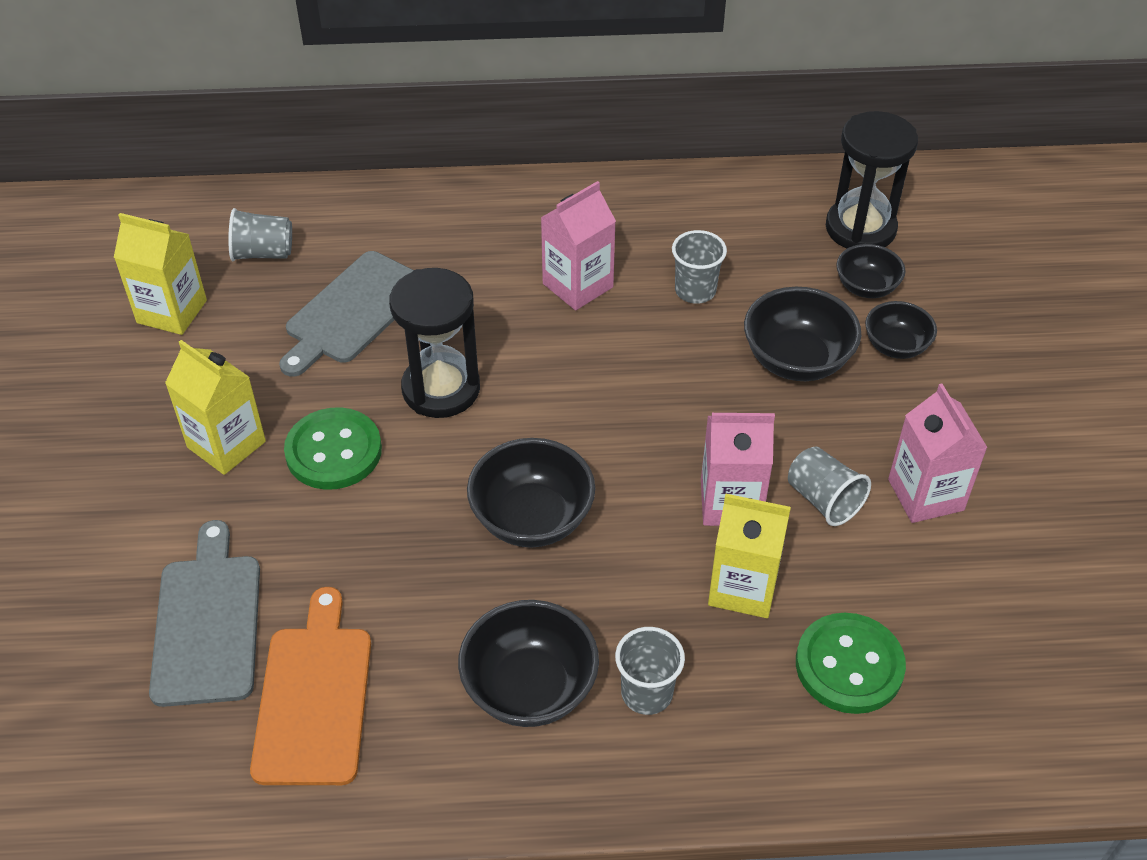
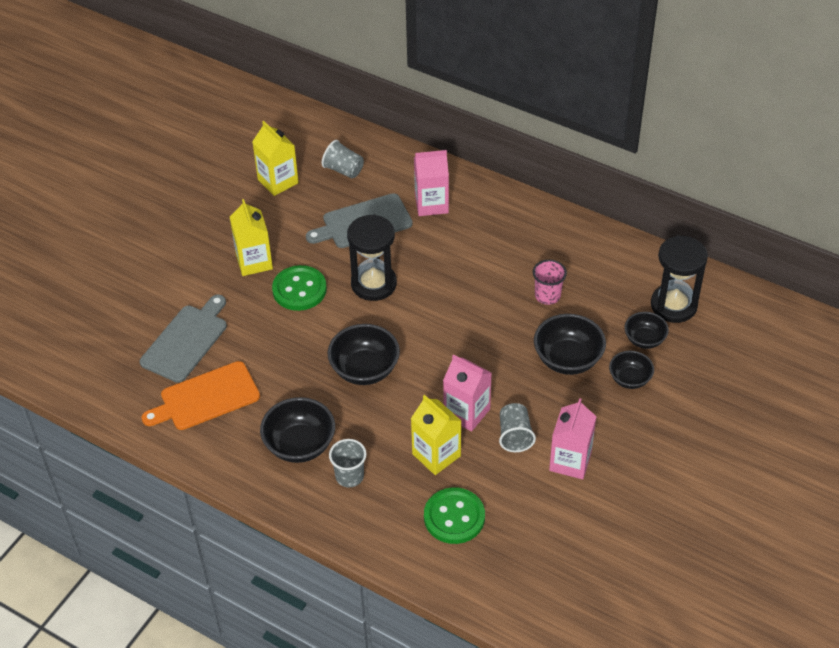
camera: 35 degrees right, 0 degrees up
orange cutting board [250,587,371,785] -> orange cutting board turned 150 degrees counterclockwise [142,361,260,430]
pink carton [541,181,616,310] -> pink carton moved to [414,150,449,216]
grey cup [672,230,727,304] -> pink cup [533,260,567,305]

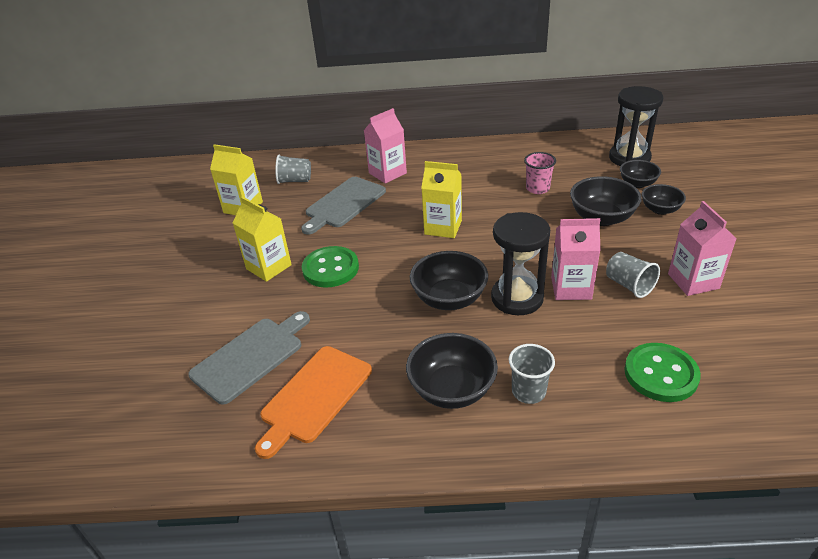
camera: 30 degrees left, 10 degrees down
grey cutting board [140,295,227,383] -> grey cutting board turned 45 degrees clockwise [188,311,310,405]
black hourglass [347,214,397,301] -> black hourglass moved to [491,212,550,315]
yellow carton [411,395,461,475] -> yellow carton moved to [421,161,462,238]

